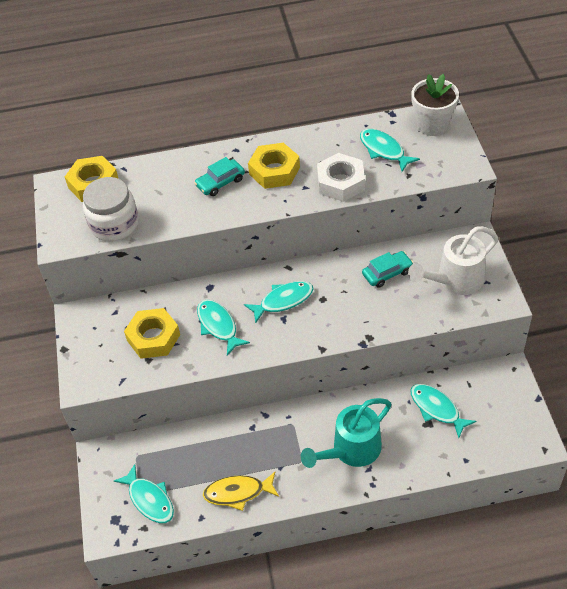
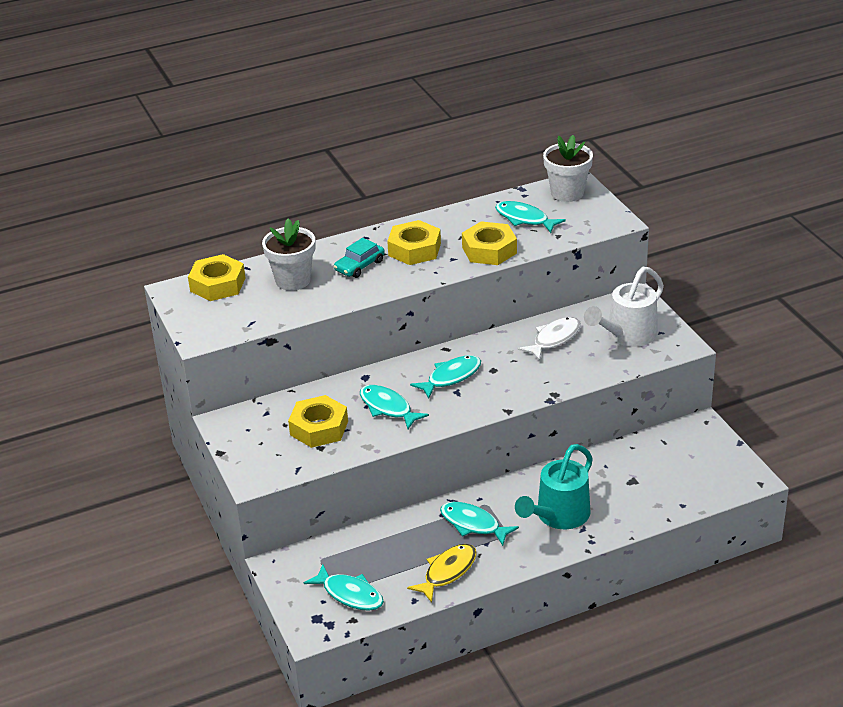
camera: 15 degrees left, 15 degrees down
white jar [83,177,139,241] -> none
yellow fish [203,472,279,511] -> yellow fish turned 150 degrees clockwise [407,544,477,603]
white nut [317,153,365,202] -> yellow nut [462,221,517,265]
turquoise car [362,251,413,288] -> white fish [518,317,581,361]
turquoise fish [411,384,476,438] -> turquoise fish moved to [440,502,519,546]
none -> white flower pot [262,218,315,291]

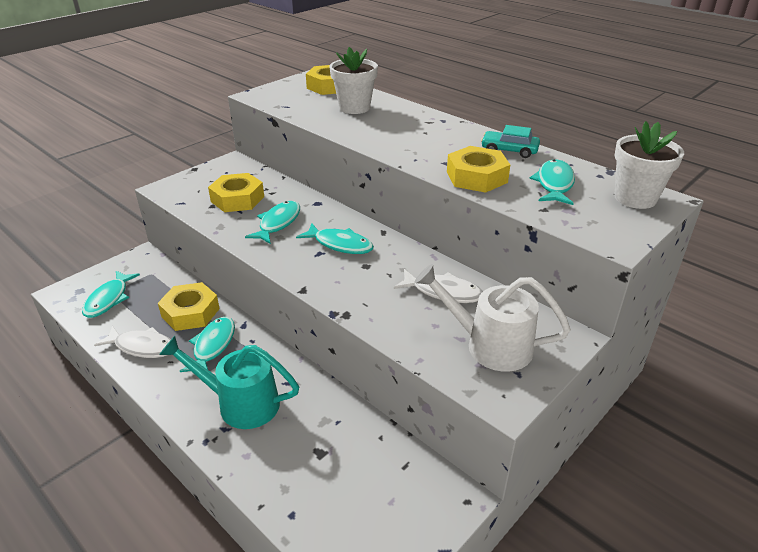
camera: 65 degrees right, 0 degrees up
turquoise car [334,238,385,278] -> turquoise car moved to [481,125,540,158]
yellow nut [387,220,441,265] -> yellow nut moved to [158,282,220,331]
yellow fish [407,544,477,603] -> white fish [94,326,171,358]

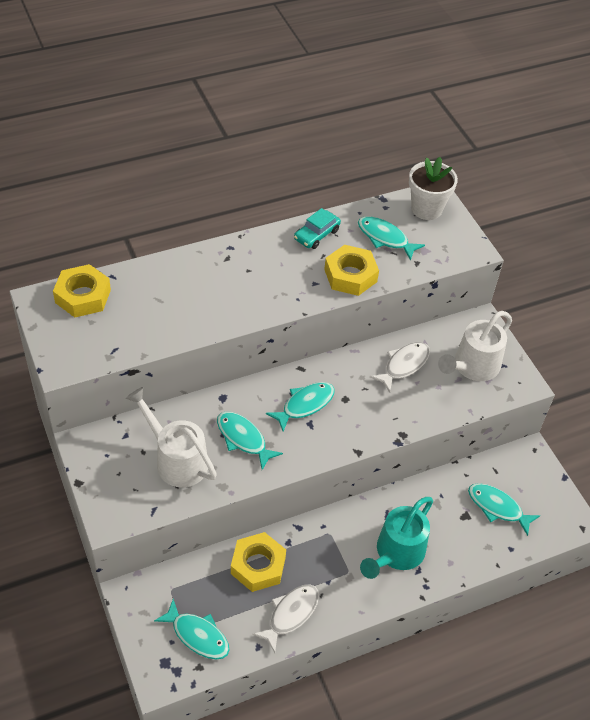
camera: 70 degrees left, 15 degrees up
turquoise fish [180,317,235,372] -> turquoise fish moved to [468,483,540,536]
yellow nut [208,173,264,212] -> white watering can [126,387,217,487]
white flower pot [329,47,378,114] -> none

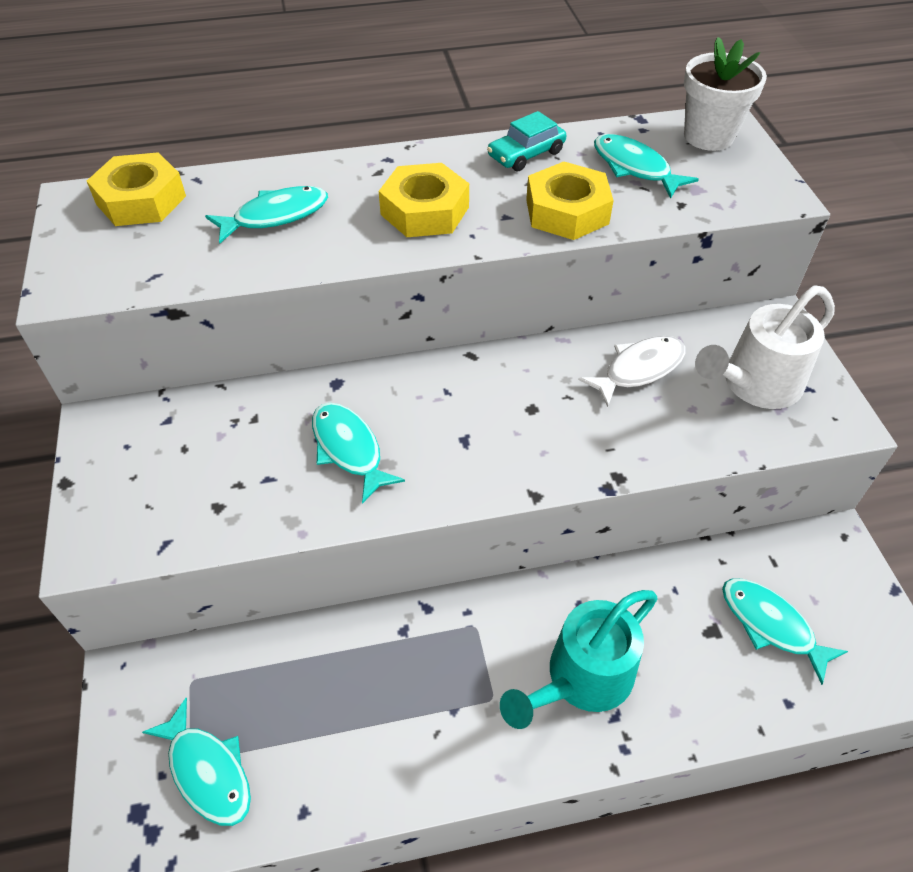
camera: 15 degrees right, 0 degrees up
white watering can [126,387,217,487] -> none
yellow nut [231,532,286,592] -> yellow nut moved to [379,163,469,237]
white fish [252,584,319,653] -> none
turquoise fish [266,382,335,432] -> turquoise fish moved to [205,186,328,244]

